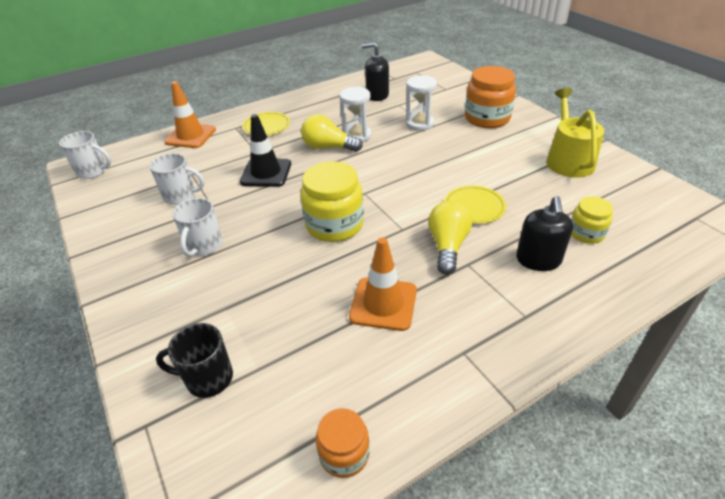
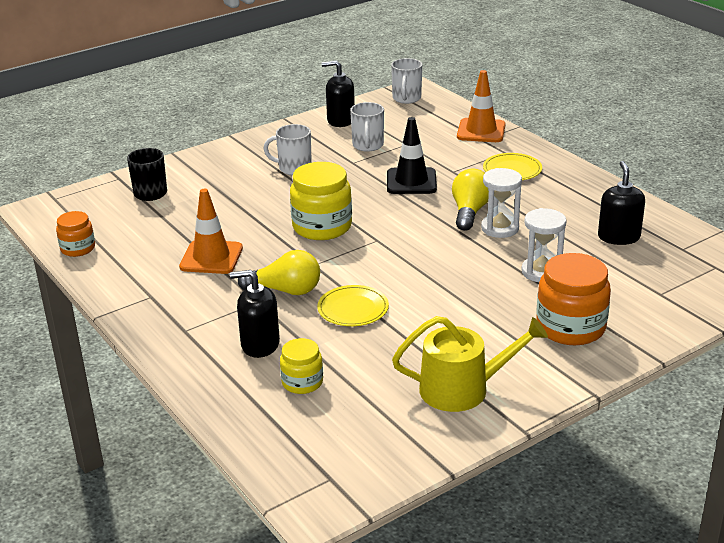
camera: 85 degrees right, 10 degrees down
none -> black soap dispenser [322,60,355,127]

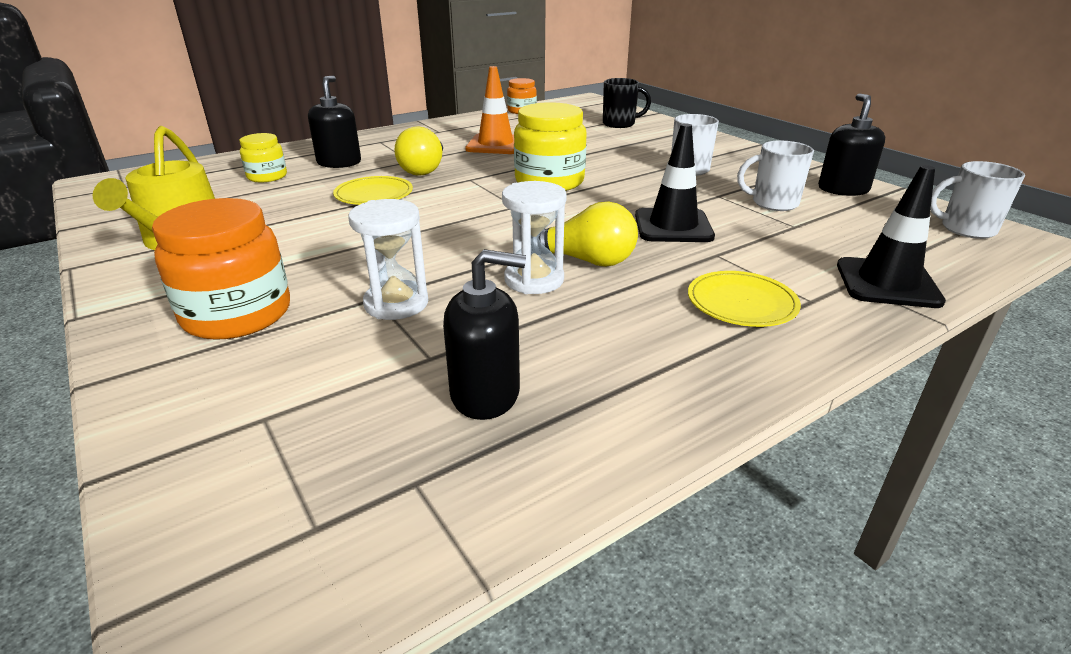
camera: 90 degrees right, 0 degrees up
orange traffic cone [457,70,506,142] -> black traffic cone [837,165,946,308]

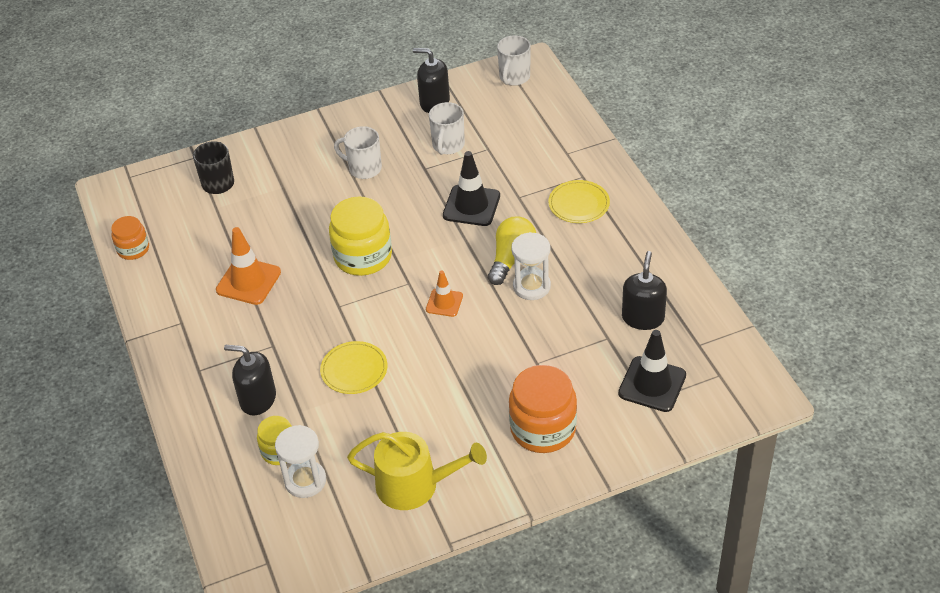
camera: 75 degrees left, 15 degrees up
white hourglass [348,199,428,320] -> white hourglass moved to [275,425,326,498]
yellow light bulb [395,126,443,176] -> none
black traffic cone [837,165,946,308] -> black traffic cone moved to [618,330,686,412]
none -> orange traffic cone [426,270,463,317]

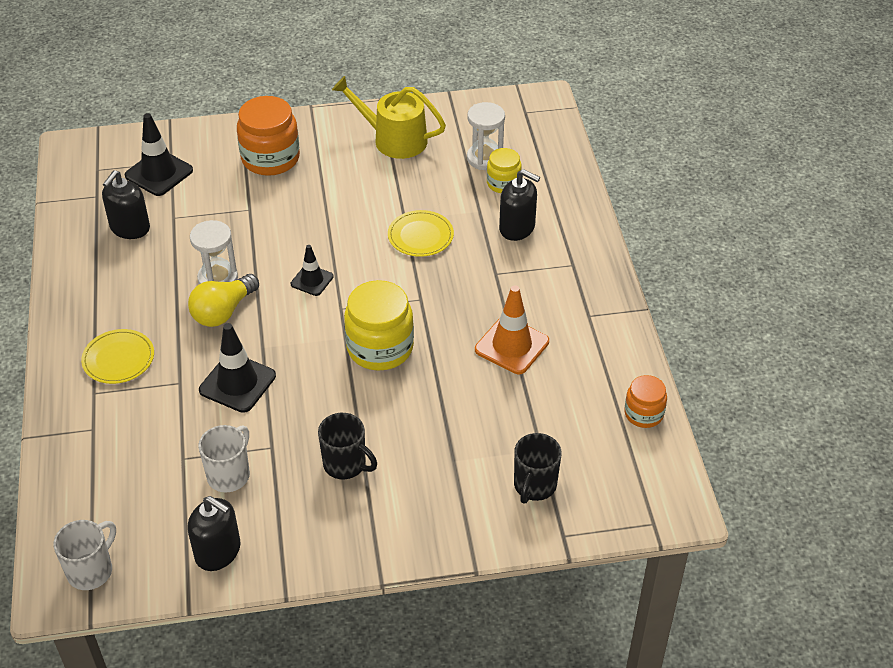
camera: 170 degrees left, 0 degrees up
white mug [334,126,382,179] -> black mug [318,413,377,479]
orange traffic cone [426,270,463,317] -> black traffic cone [291,245,334,296]

